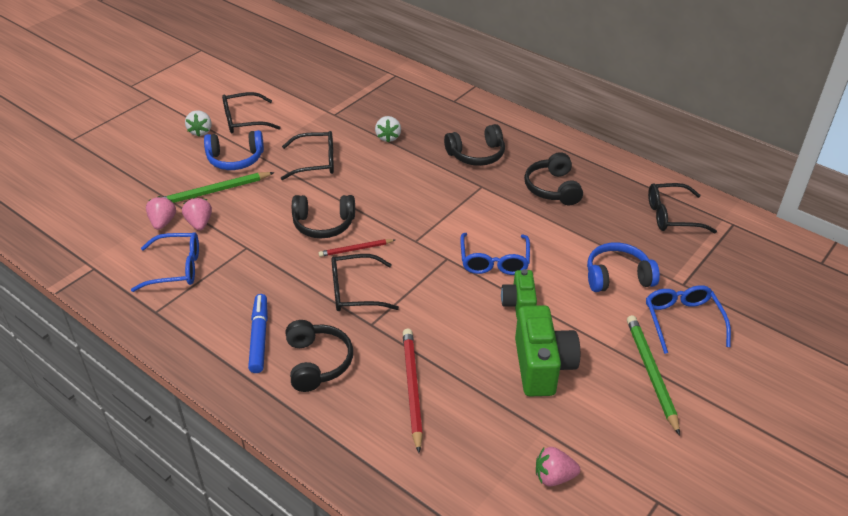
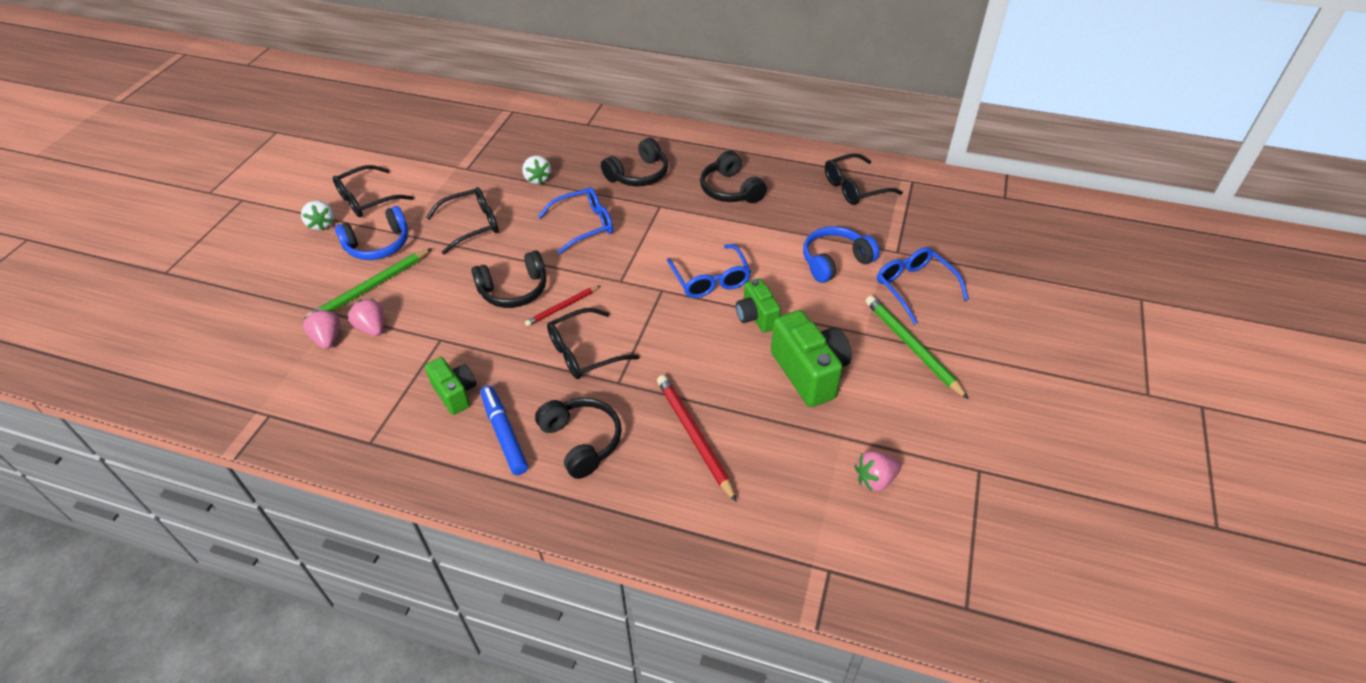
camera: 20 degrees left, 5 degrees up
blue glasses [131,232,199,292] -> blue glasses moved to [538,187,613,254]
none -> green camera [425,357,476,415]

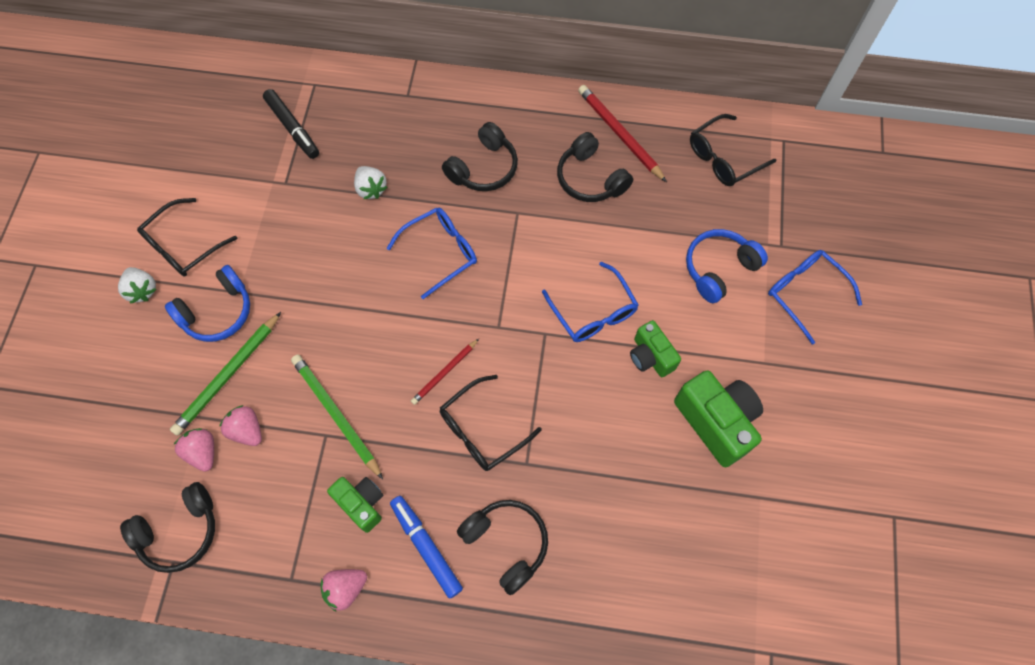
camera: 10 degrees left, 20 degrees up
black glasses [426,187,498,254] -> none
black headphones [472,250,546,308] -> black headphones moved to [120,482,215,573]
red pencil [657,375,737,502] -> red pencil moved to [578,85,667,182]
pink strawberry [855,451,901,491] -> pink strawberry moved to [321,569,367,612]
green pencil [866,295,969,400] -> green pencil moved to [291,355,383,479]
none -> black marker [263,89,319,159]

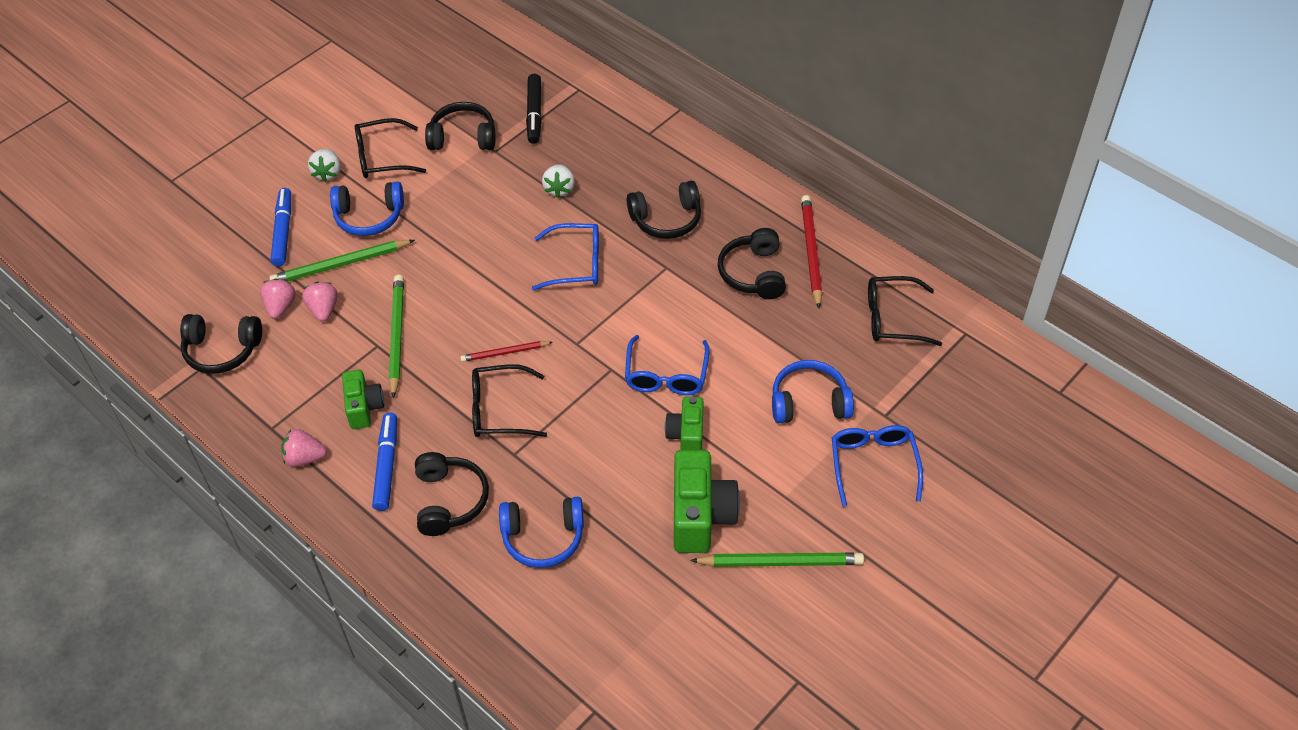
camera: 35 degrees right, 15 degrees down
none -> blue marker [271,188,291,266]
none -> black headphones [425,102,496,150]
none -> blue headphones [499,497,584,568]
none -> green pencil [690,552,864,567]

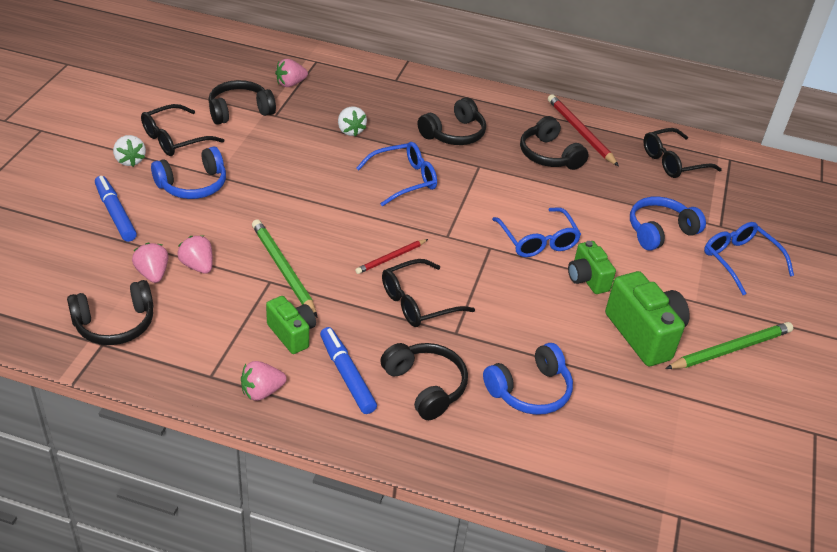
camera: 30 degrees left, 10 degrees down
green pencil [269,240,415,281] -> none
black marker [526,74,542,144] -> pink strawberry [275,59,308,87]

